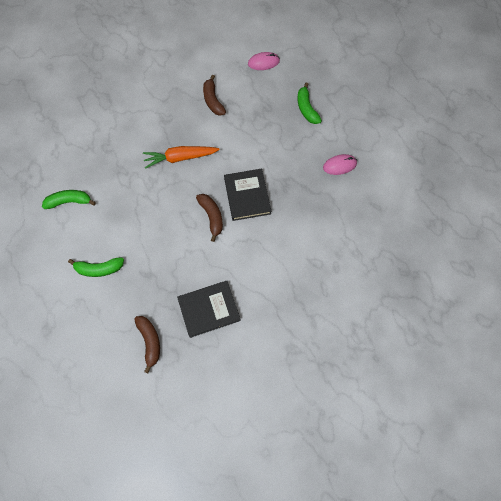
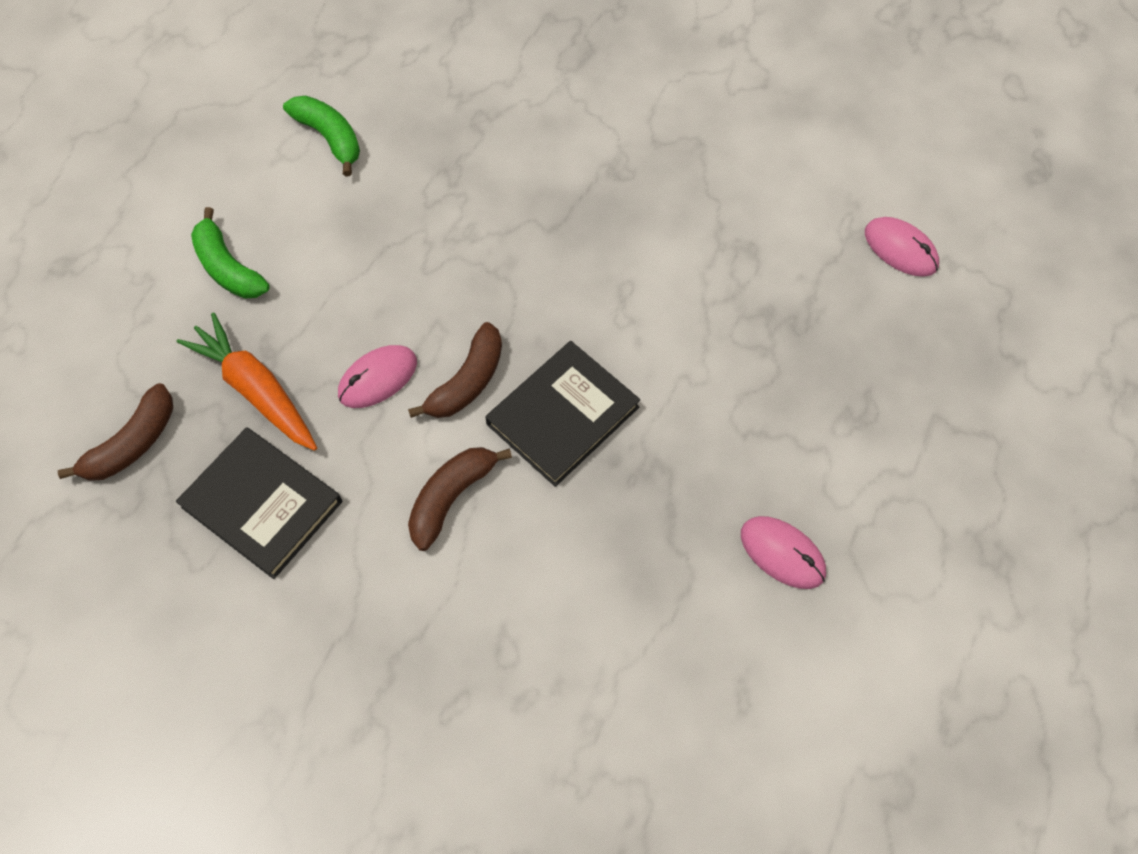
camera: 55 degrees right, 5 degrees down
orange carrot [143,146,220,169] -> orange carrot moved to [177,312,317,451]
brown banana [203,75,226,116] -> brown banana moved to [408,447,512,551]
green banana [297,83,322,124] -> none
none -> pink mouse [338,345,417,408]

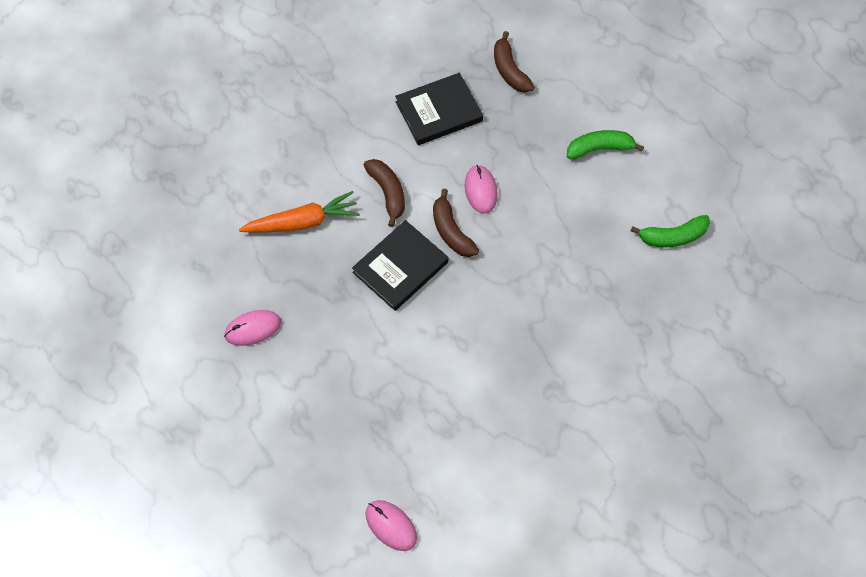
camera: 120 degrees right, 0 degrees up
orange carrot [177,312,317,451] -> orange carrot moved to [239,191,360,233]
black book [485,341,640,487] -> black book turned 60 degrees clockwise [352,220,448,311]
pink mouse [865,217,939,277] -> pink mouse turned 60 degrees clockwise [365,500,417,551]

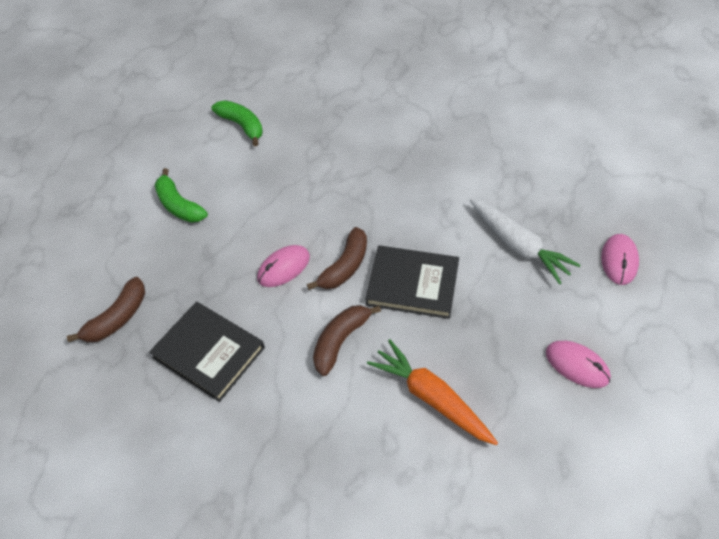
camera: 120 degrees left, 10 degrees down
pink mouse [365,500,417,551] -> pink mouse moved to [601,234,639,285]
none -> white carrot [470,199,580,284]

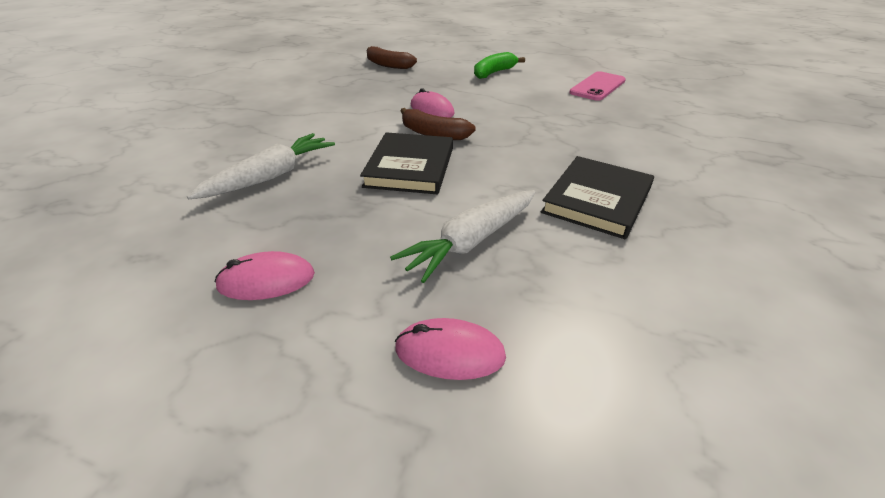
camera: 85 degrees right, 15 degrees down
black book [149,302,265,402] -> black book moved to [541,156,654,239]
green banana [211,100,263,146] -> pink phone [569,71,626,101]
brown banana [313,305,381,376] -> none
orange carrot [367,339,498,445] -> white carrot [187,133,335,199]
pink mouse [546,341,611,388] -> pink mouse turned 45 degrees clockwise [215,251,315,300]

